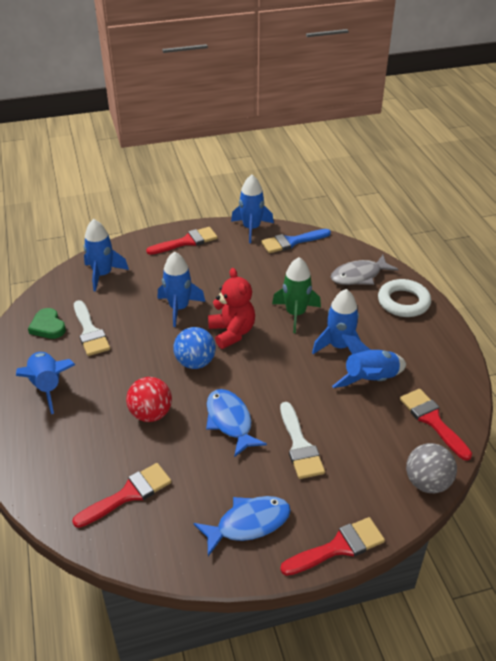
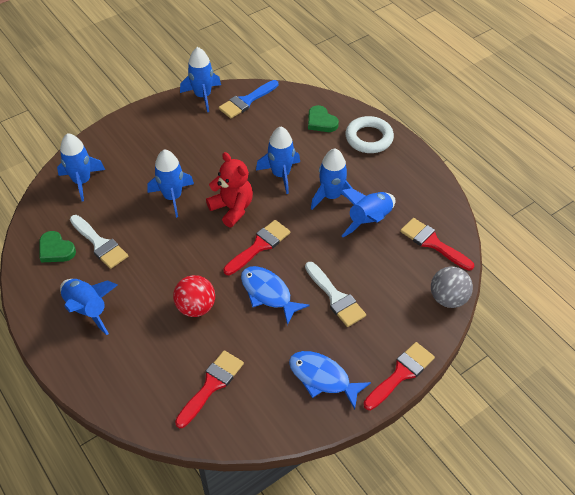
camera: 20 degrees left, 10 degrees up
red brush [146,227,218,255] -> red brush moved to [223,220,290,275]
blue ball [173,327,216,369] -> none
blue fish [194,496,291,556] -> blue fish turned 105 degrees counterclockwise [289,351,371,409]
green rocket [272,257,321,333] -> blue rocket [256,127,300,194]
grey fish [331,255,399,285] -> green heart [308,105,339,132]

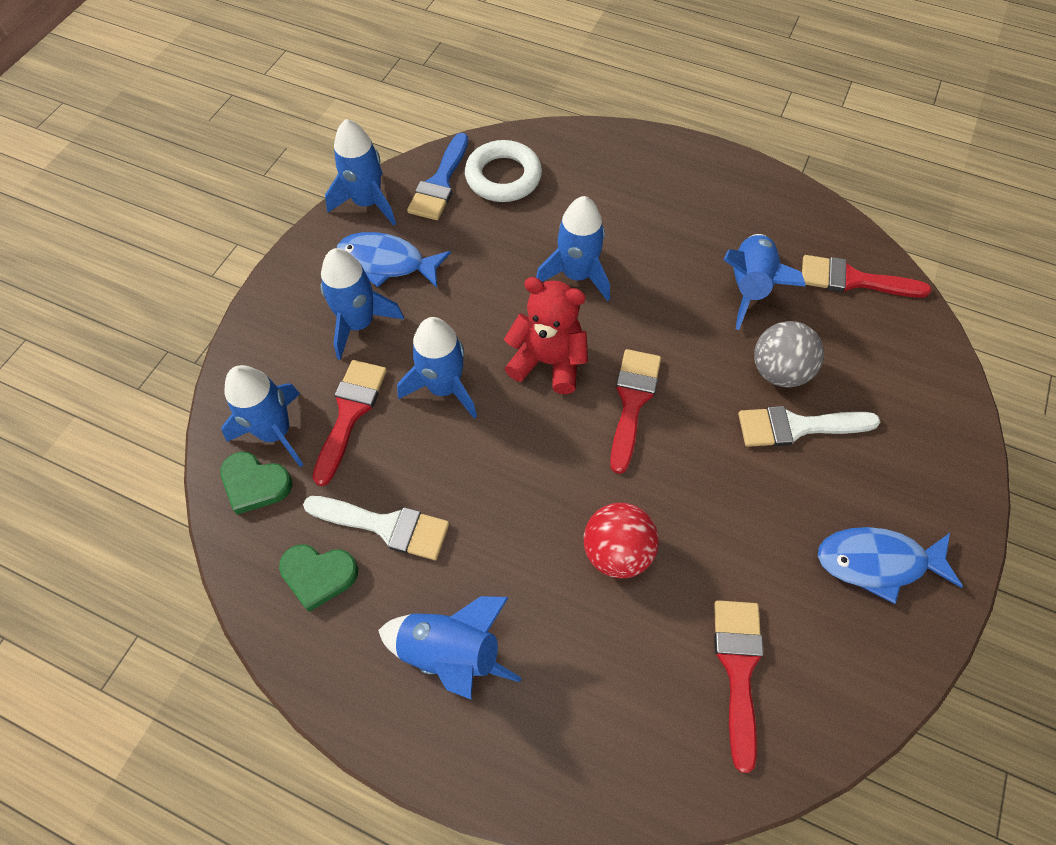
camera: 30 degrees left, 10 degrees up
blue fish [241,266,310,325] -> blue fish moved to [337,232,451,288]
white brush [305,262,366,327] -> white brush turned 150 degrees clockwise [738,406,880,447]
green heart [308,105,339,132] -> green heart moved to [220,451,293,515]
blue rocket [311,148,353,210] -> blue rocket moved to [320,248,404,360]
white ring [346,116,394,153] -> white ring moved to [465,140,542,202]
red brush [363,342,435,410] -> red brush moved to [312,360,387,486]
grey ball [431,267,473,308] -> grey ball moved to [754,321,824,387]

